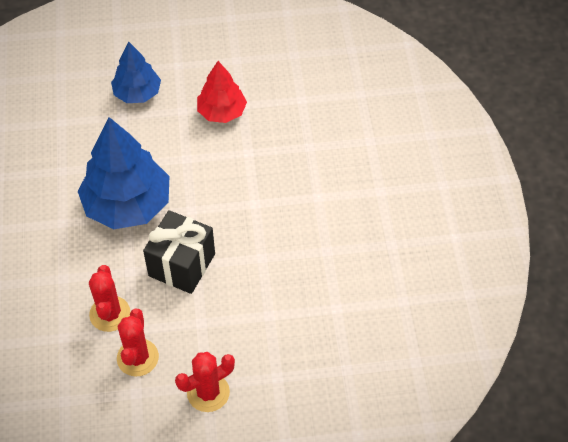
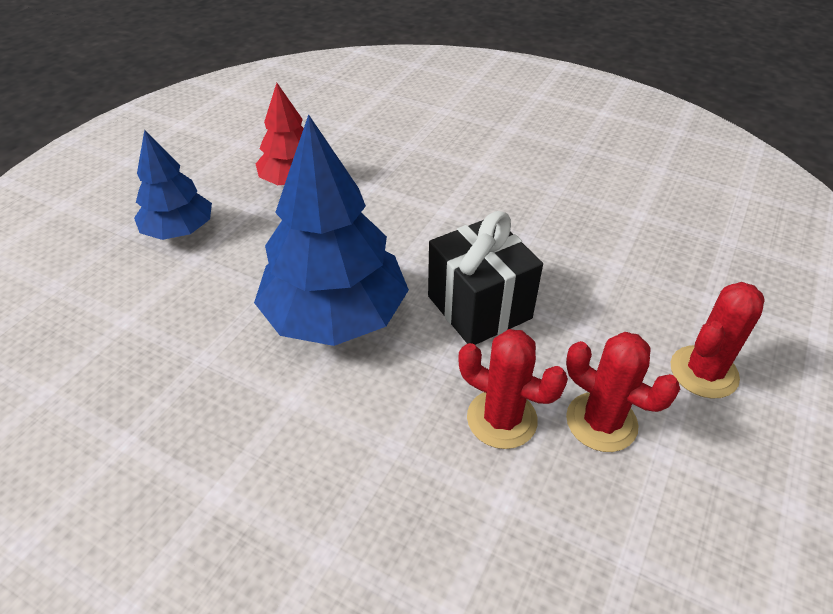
camera: 55 degrees left, 10 degrees down
red cactus [175,352,235,412] -> red cactus turned 45 degrees clockwise [671,282,765,399]

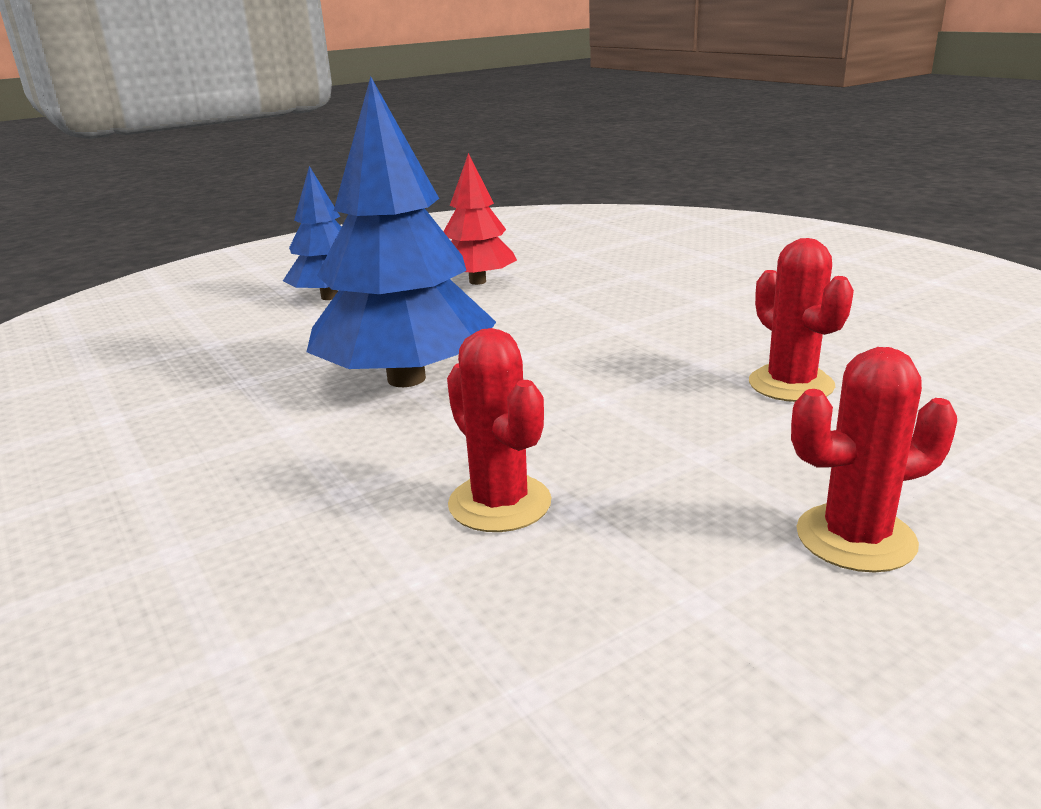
camera: 30 degrees right, 20 degrees down
black gift [428,211,543,345] -> none
red cactus [566,332,680,452] -> red cactus moved to [749,238,854,402]

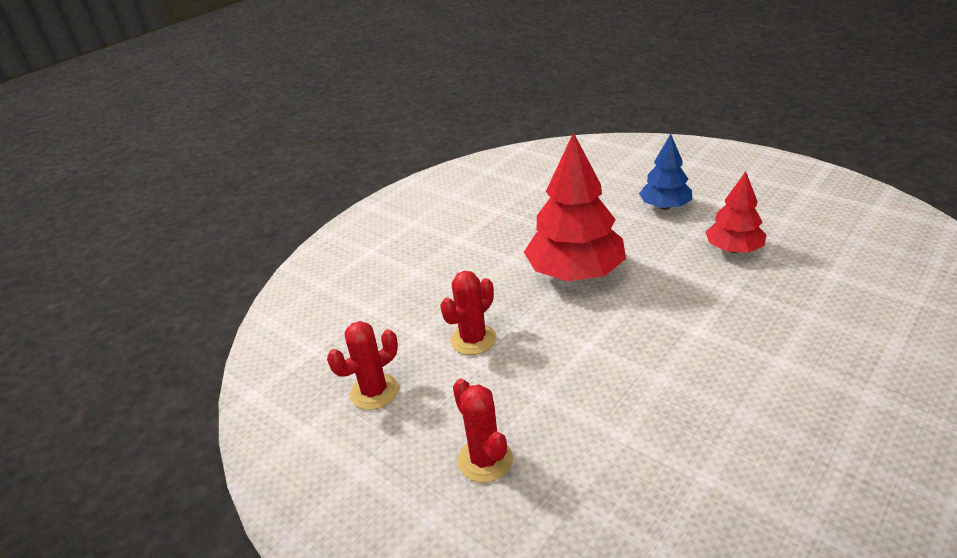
camera: 75 degrees right, 10 degrees up
blue tree [307,76,496,387] -> red tree [524,132,626,281]
red cactus [749,238,854,402] -> red cactus moved to [327,321,399,410]

